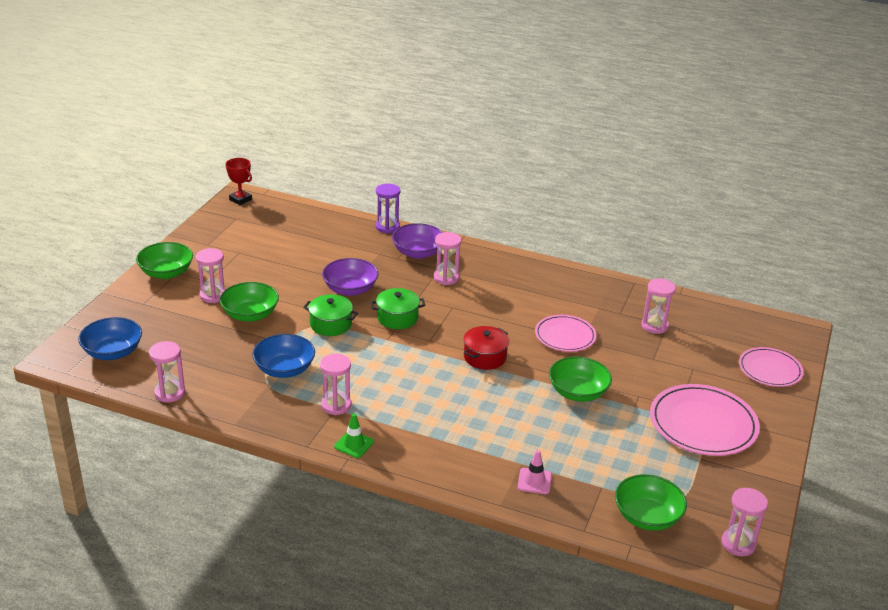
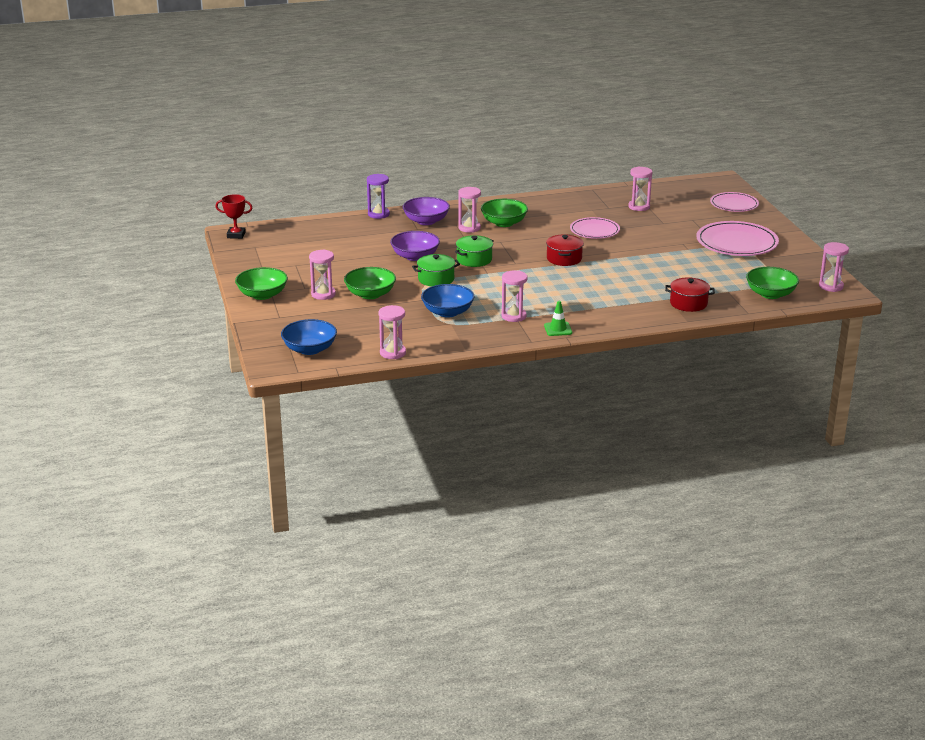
camera: 35 degrees left, 5 degrees down
pink traffic cone [518,450,552,494] -> red pot [665,277,715,312]
green bowl [549,356,612,402] -> green bowl moved to [481,199,528,227]

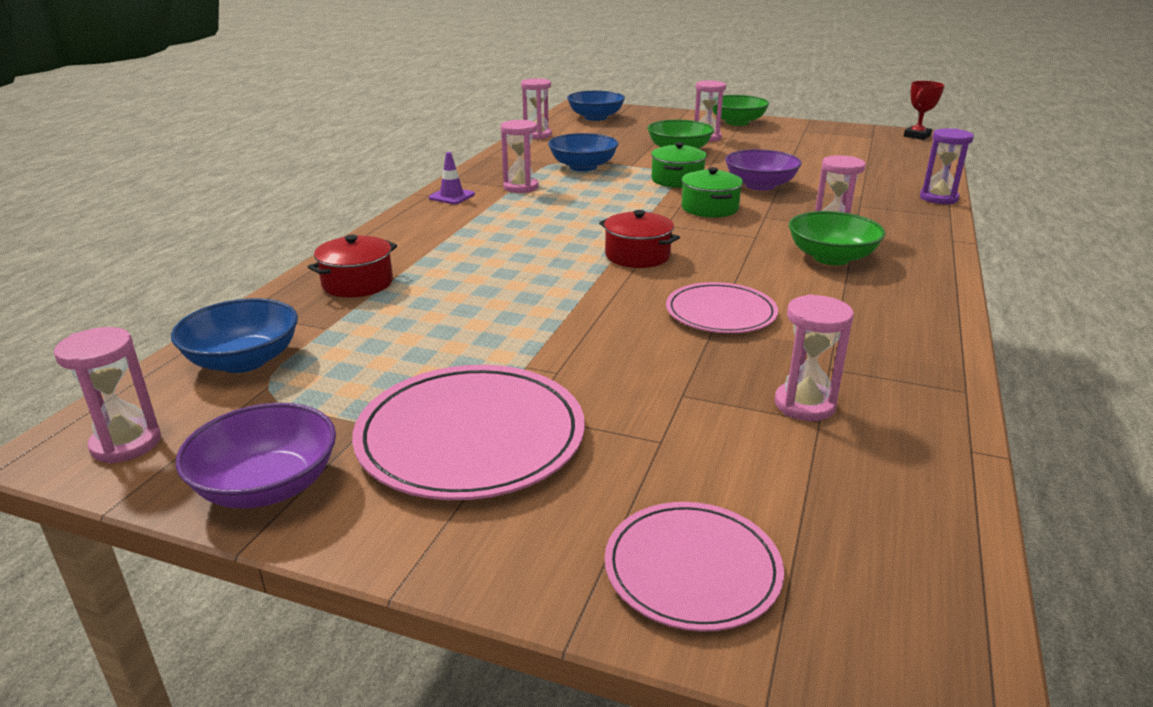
camera: 125 degrees right, 0 degrees up
purple bowl [403,197,450,225] -> purple bowl moved to [175,403,336,508]
green traffic cone [544,301,572,336] -> purple traffic cone [429,152,475,204]
green bowl [746,267,799,299] -> blue bowl [171,298,298,373]

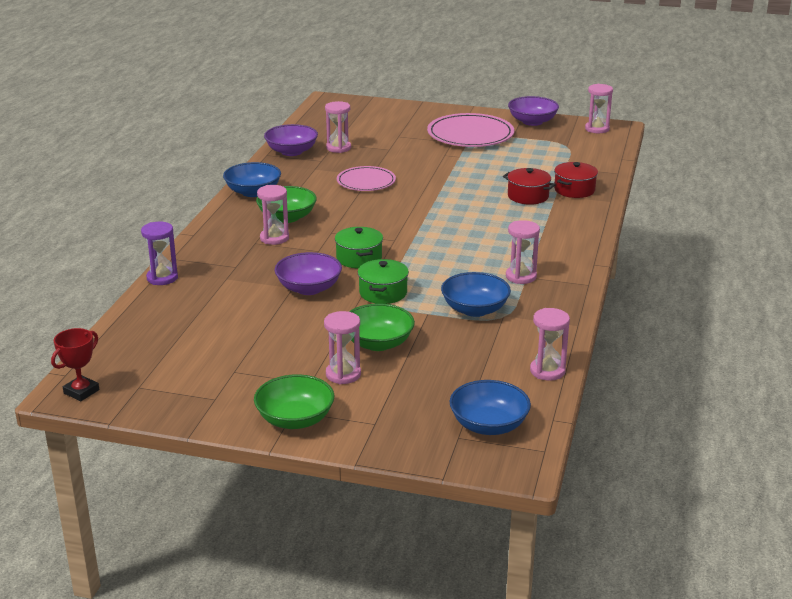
camera: 175 degrees right, 0 degrees up
blue bowl [171,298,298,373] -> blue bowl moved to [223,162,281,197]
purple traffic cone [429,152,475,204] -> none
red pot [599,210,680,268] -> red pot moved to [503,168,556,205]
pink plate [605,502,784,632] -> none
none -> purple bowl [264,124,318,156]

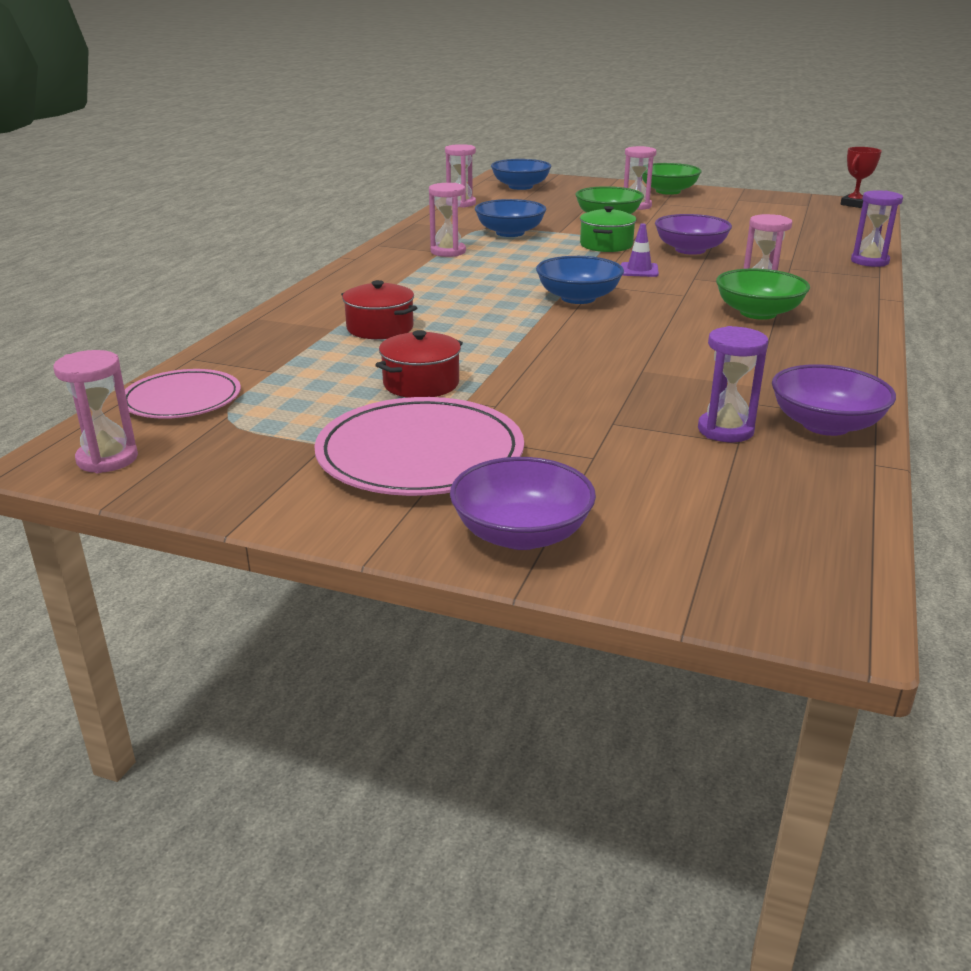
camera: 175 degrees left, 0 degrees up
blue bowl [223,162,281,197] -> blue bowl moved to [536,256,624,304]
pink hourglass [325,101,351,153] -> purple hourglass [698,326,768,442]
green pot [335,227,383,268] -> purple traffic cone [621,223,659,277]
pink plate [337,166,396,191] -> pink plate moved to [125,369,241,419]
purple bowl [508,96,559,126] -> purple bowl moved to [450,457,596,550]
red pot [554,162,598,198] -> red pot moved to [375,330,463,398]

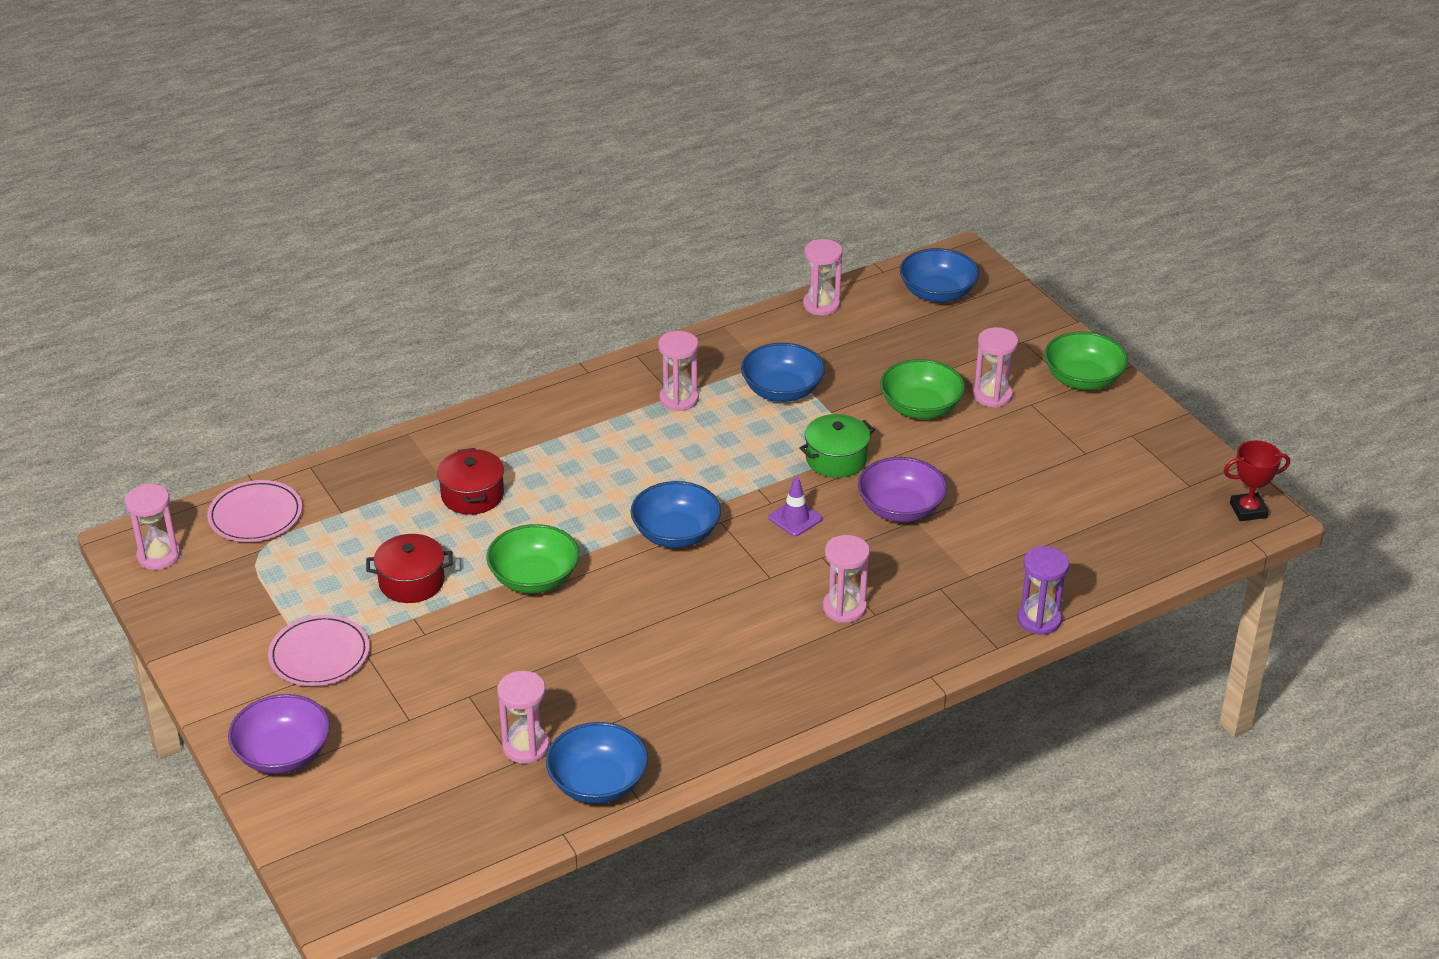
camera: 40 degrees right, 10 degrees up
pink plate [314,397,524,496] -> pink plate [268,615,369,686], size x0.63
purple hourglass [698,326,768,442] -> pink hourglass [497,671,549,764]
green bowl [716,269,810,320] -> green bowl moved to [486,524,579,594]
purple bowl [772,364,896,436] -> blue bowl [546,722,648,804]

